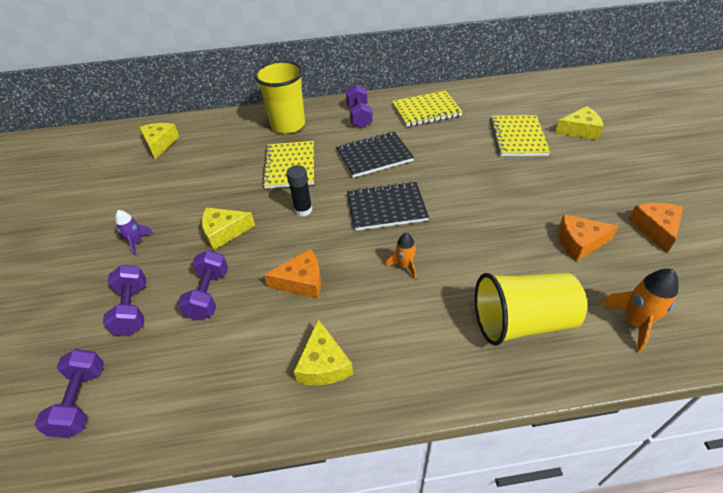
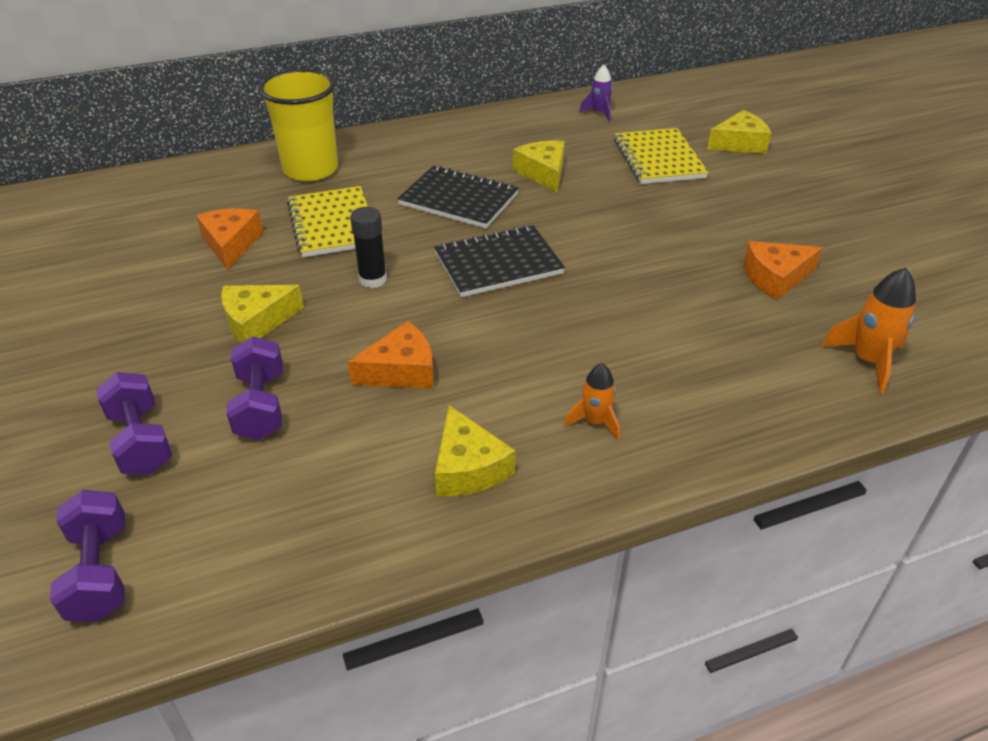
camera: 15 degrees left, 5 degrees down
purple rocket [115,210,154,256] -> purple rocket moved to [579,65,613,122]
yellow cheese [139,123,180,159] -> yellow cheese moved to [513,140,565,192]
black notebook [336,132,414,178] -> black notebook turned 60 degrees clockwise [398,165,519,228]
purple dumbbell [346,85,373,128] -> none
orange rocket [385,233,416,280] -> orange rocket moved to [564,363,620,440]
yellow notebook [392,91,463,127] -> none
yellow cup [475,273,587,346] -> none
orange cheese [628,203,683,253] -> orange cheese moved to [196,208,264,270]

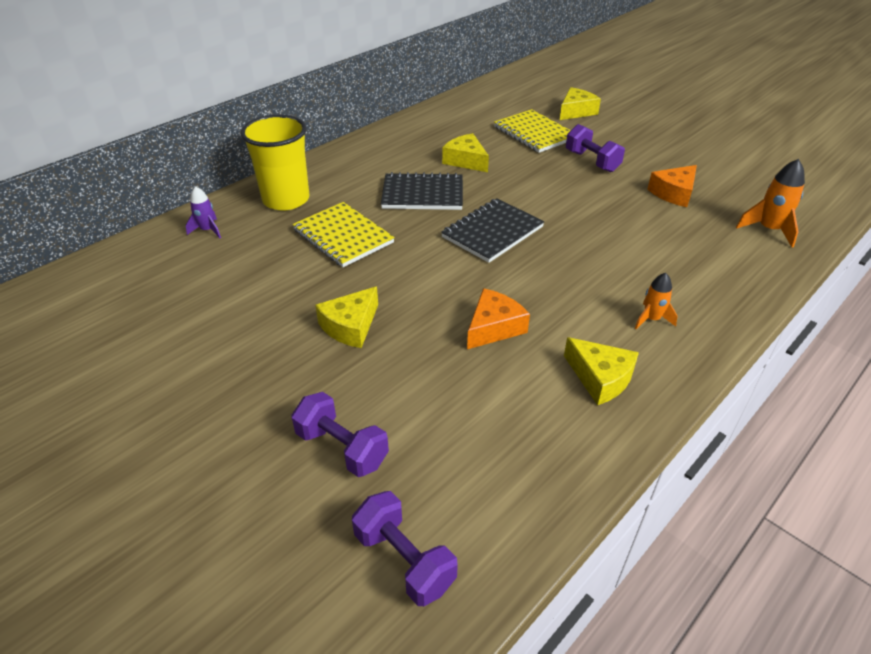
camera: 25 degrees left, 0 degrees up
orange cheese [196,208,264,270] -> none
purple dumbbell [226,336,283,440] -> purple dumbbell moved to [566,124,625,172]
black glue stick [350,207,387,288] -> none
purple rocket [579,65,613,122] -> purple rocket moved to [186,186,221,238]

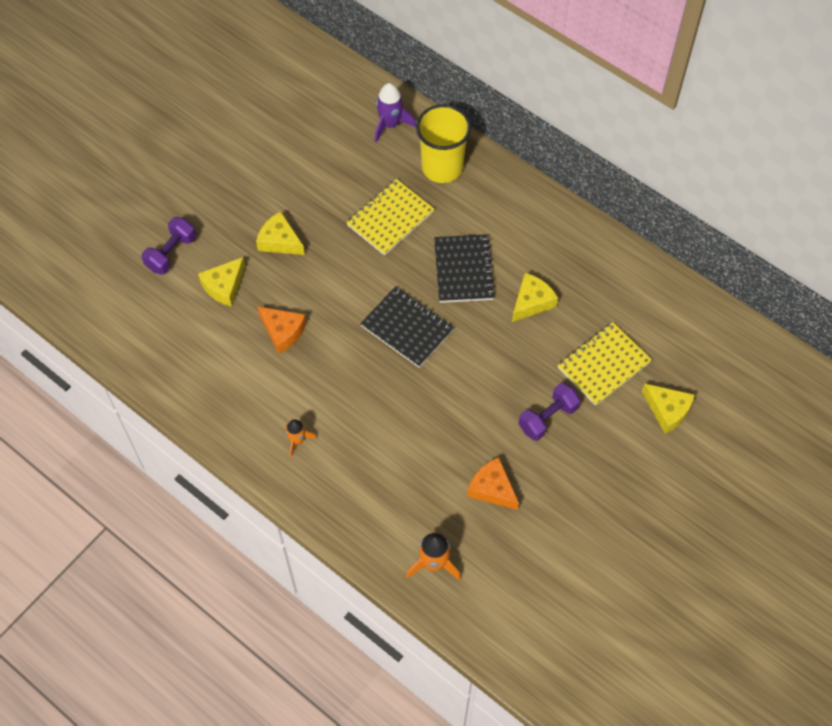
camera: 85 degrees right, 20 degrees up
purple rocket [186,186,221,238] -> purple rocket [375,83,416,143], size x1.56
purple dumbbell [352,491,458,606] -> none
yellow cheese [564,337,639,405] -> yellow cheese moved to [198,257,245,307]

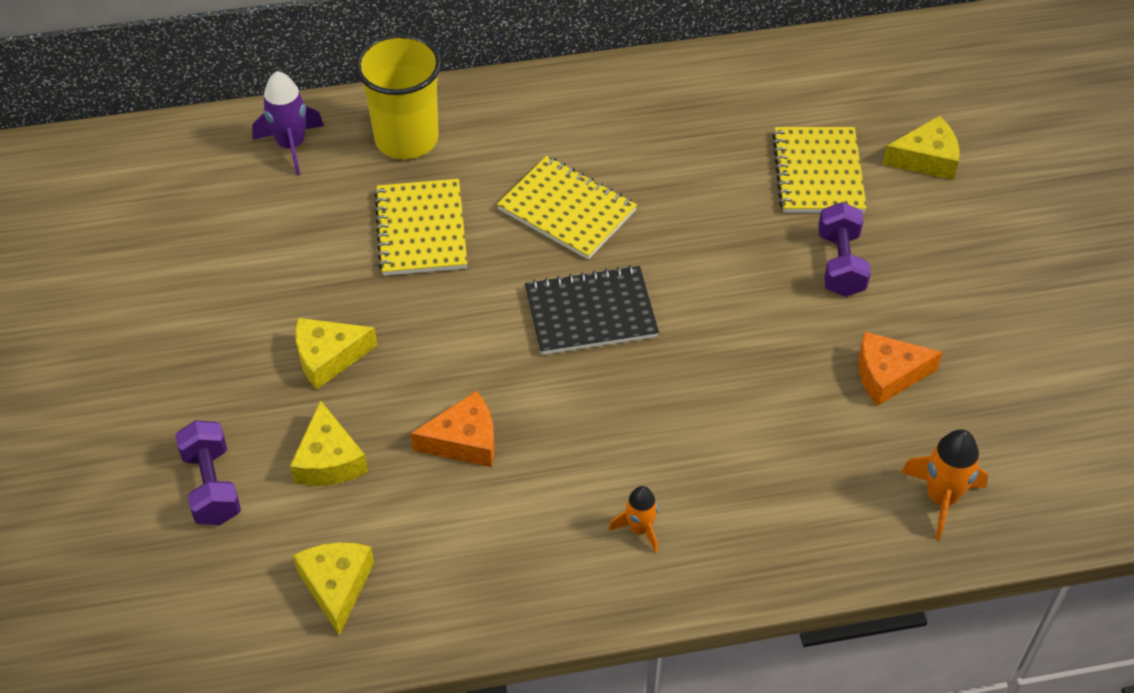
camera: 50 degrees left, 10 degrees down
black notebook [434,234,495,303] -> yellow notebook [497,156,637,260]
yellow cheese [512,273,558,322] -> yellow cheese moved to [293,542,374,636]

